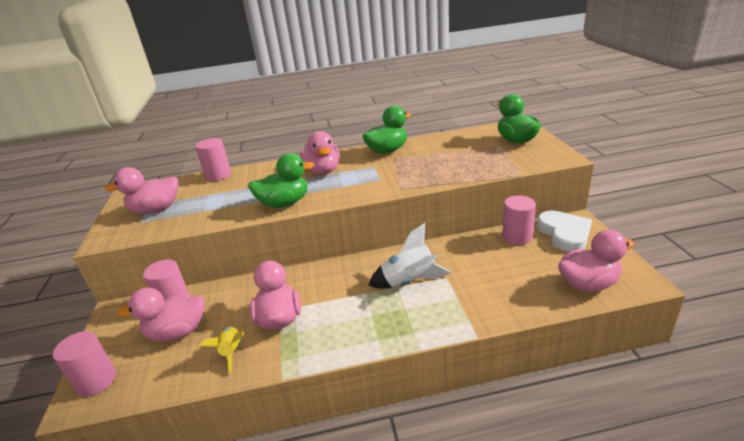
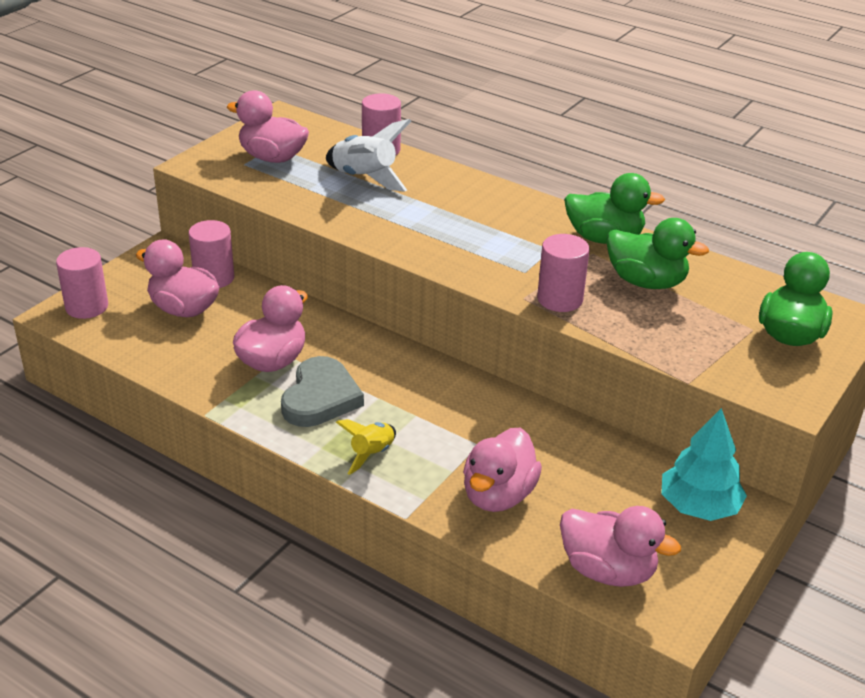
camera: 40 degrees right, 5 degrees up
yellow rocket [200,327,244,374] -> yellow rocket moved to [336,419,396,475]
green duck [248,153,314,208] -> green duck moved to [606,218,709,289]
pink duck [300,131,340,175] -> pink duck moved to [463,428,542,512]
white rocket [368,223,451,289] -> white rocket moved to [326,119,411,192]
pink cylinder [502,195,536,245] -> pink cylinder moved to [537,234,590,312]
white heart [537,211,592,252] -> turquoise tree [662,408,747,521]
none -> grey heart [281,356,364,427]

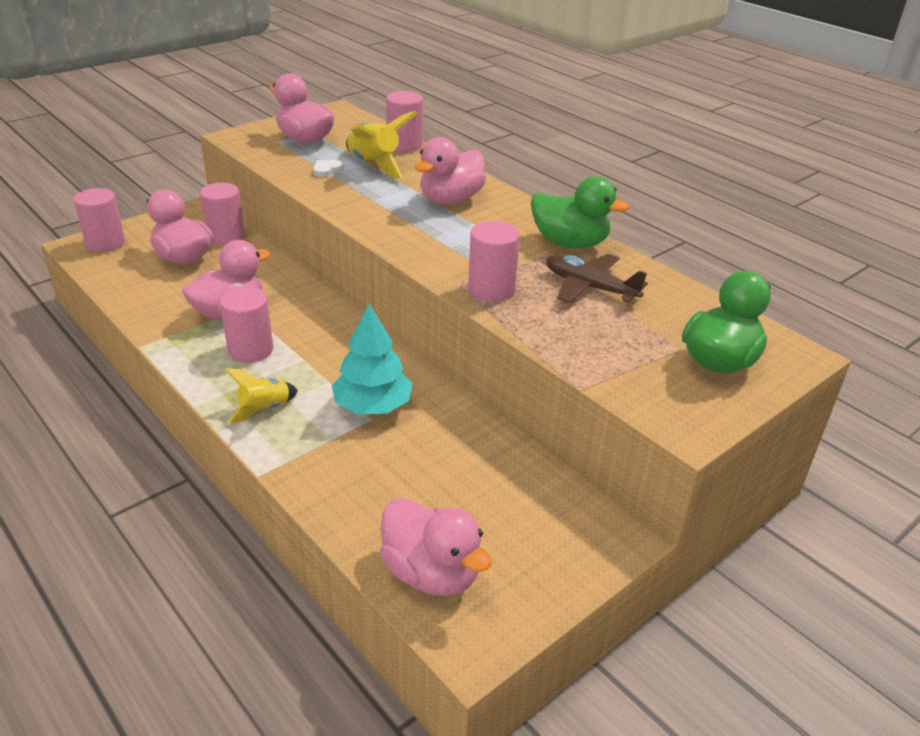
camera: 15 degrees right, 0 degrees up
grey heart [281,356,364,427] -> pink cylinder [220,287,273,363]
white rocket [326,119,411,192] -> yellow rocket [346,111,418,179]
pink duck [463,428,542,512] -> pink duck moved to [415,137,486,204]
green duck [606,218,709,289] -> brown plane [546,254,648,303]
turquoise tree [662,408,747,521] -> turquoise tree moved to [332,304,413,414]
none -> white heart [313,160,344,177]

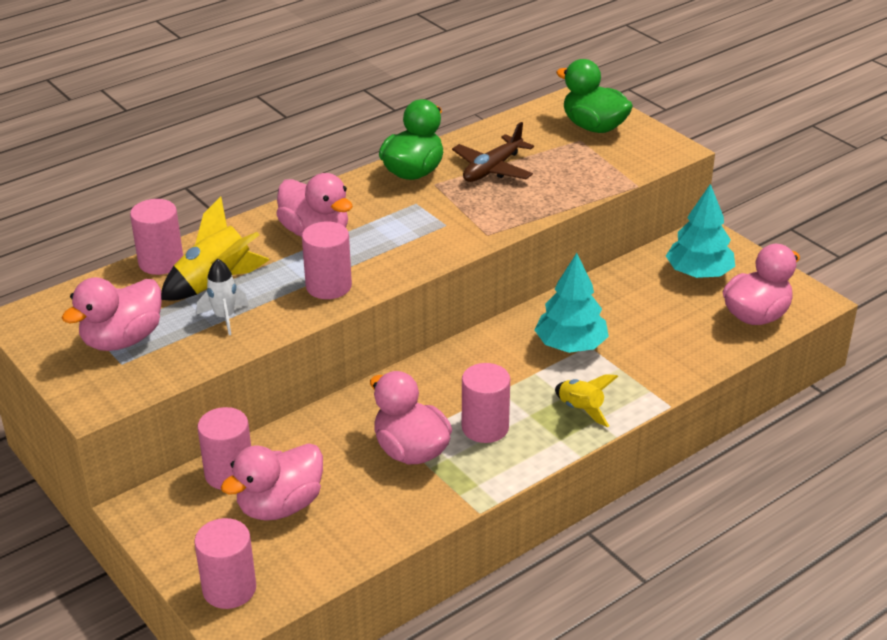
camera: 85 degrees left, 0 degrees up
white heart [313,160,344,177] -> white rocket [197,259,248,335]
pink cylinder [468,221,520,302] -> pink cylinder moved to [302,222,352,299]
none -> turquoise tree [666,184,735,278]

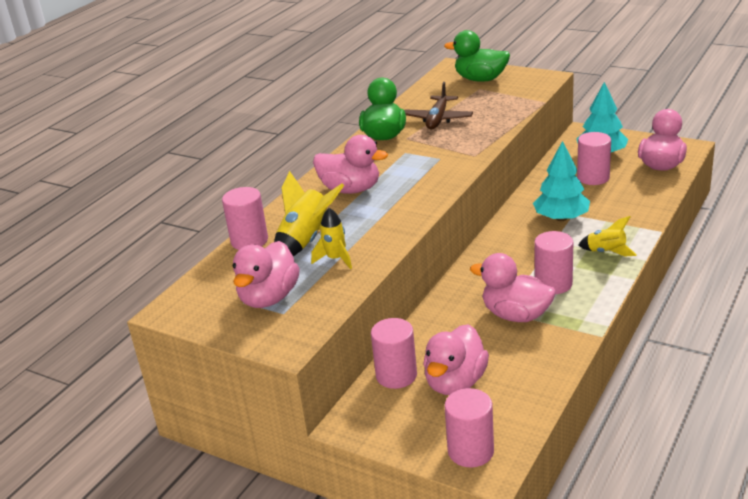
camera: 20 degrees left, 5 degrees down
white rocket [197,259,248,335] -> yellow rocket [311,208,352,269]
pink cylinder [302,222,352,299] -> pink cylinder moved to [577,132,611,185]

